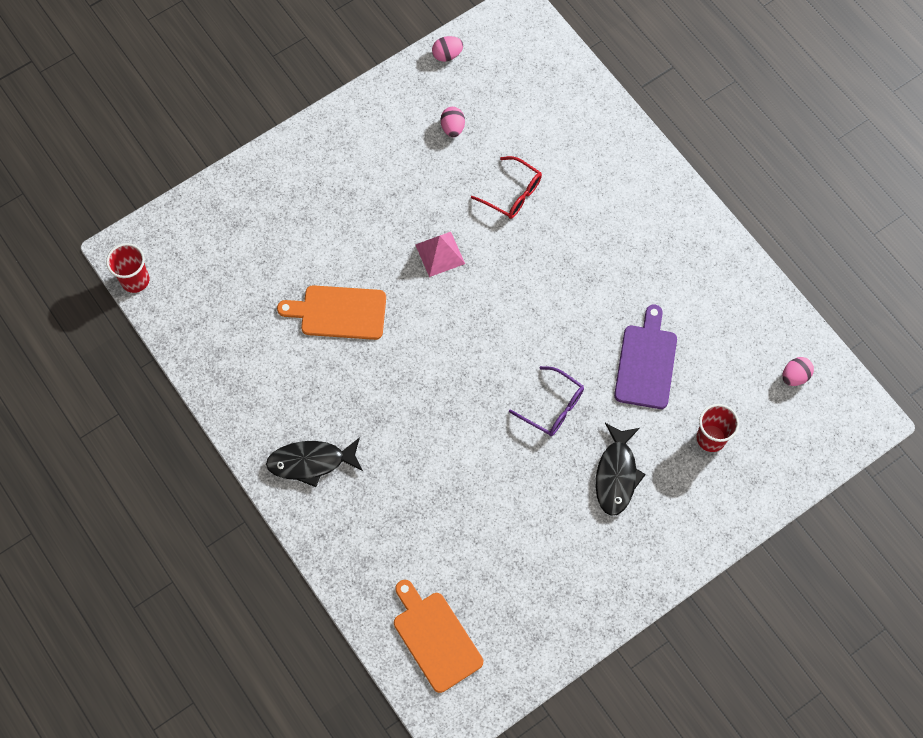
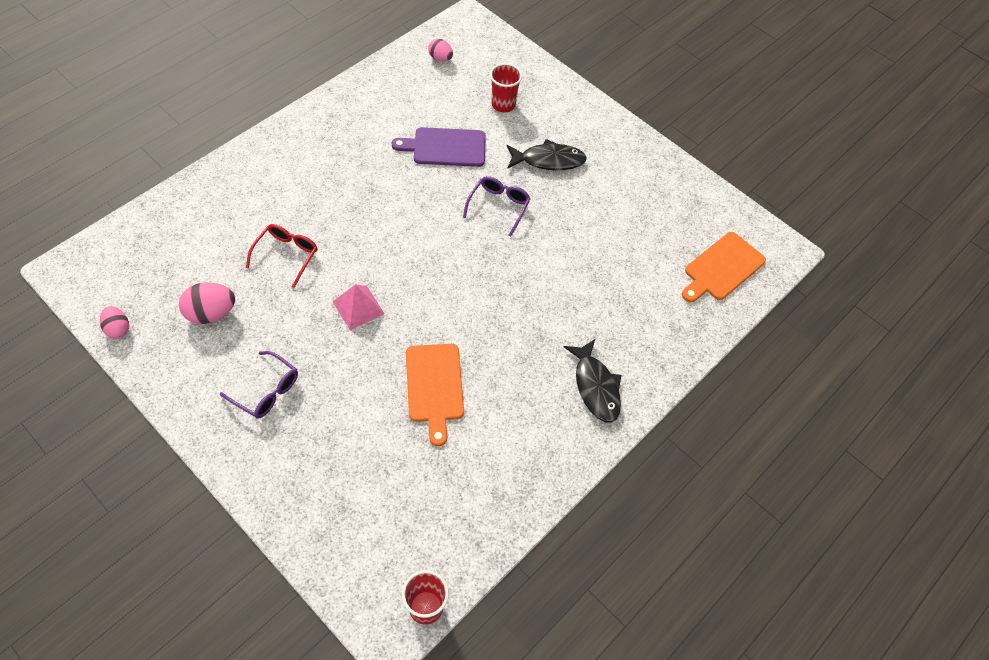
camera: 105 degrees left, 10 degrees down
pink egg [441,107,465,137] -> pink egg [179,283,235,324], size x1.57
none -> purple glasses [220,351,298,419]

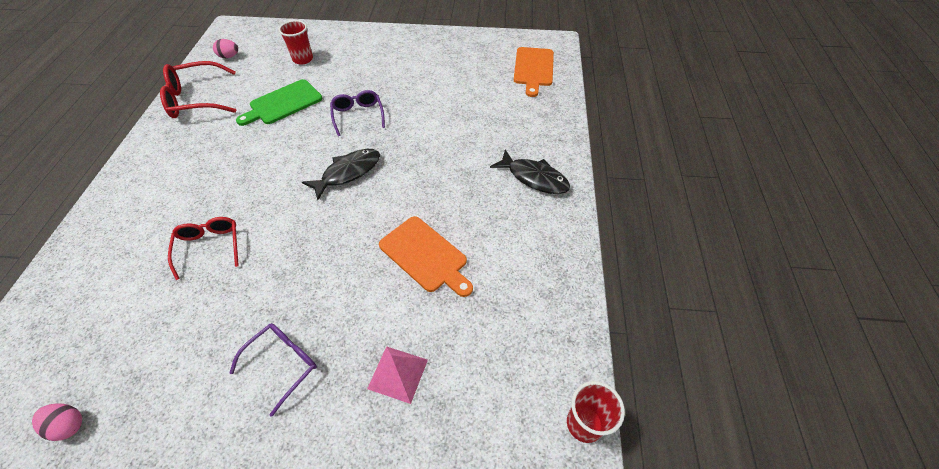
camera: 35 degrees left, 5 degrees down
pink egg [179,283,235,324] -> none
purple glasses [220,351,298,419] -> purple glasses turned 45 degrees counterclockwise [229,323,317,417]
pink pyramid [333,285,385,330] -> pink pyramid moved to [367,346,428,404]
purple cutting board [392,127,486,167] -> green cutting board [236,79,322,126]
black fish [507,139,587,170] -> black fish moved to [302,149,380,200]
none -> red glasses [160,61,236,118]

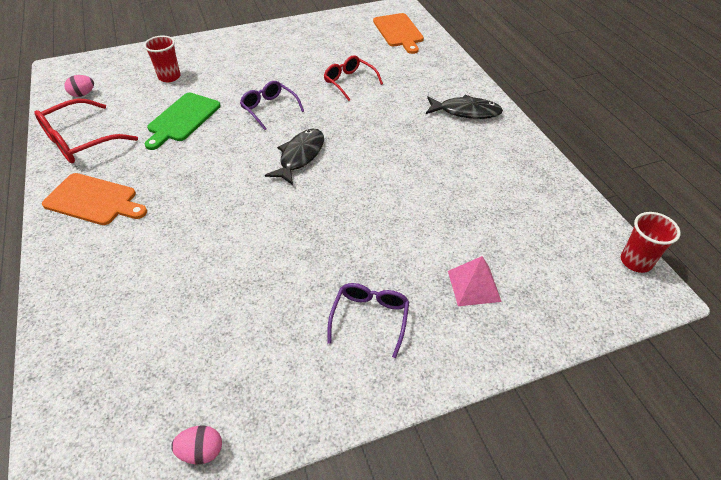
camera: 25 degrees left, 5 degrees down
red glasses [168,217,239,280] -> red glasses moved to [324,55,383,101]
orange cutting board [379,216,473,297] -> orange cutting board moved to [42,173,147,225]

